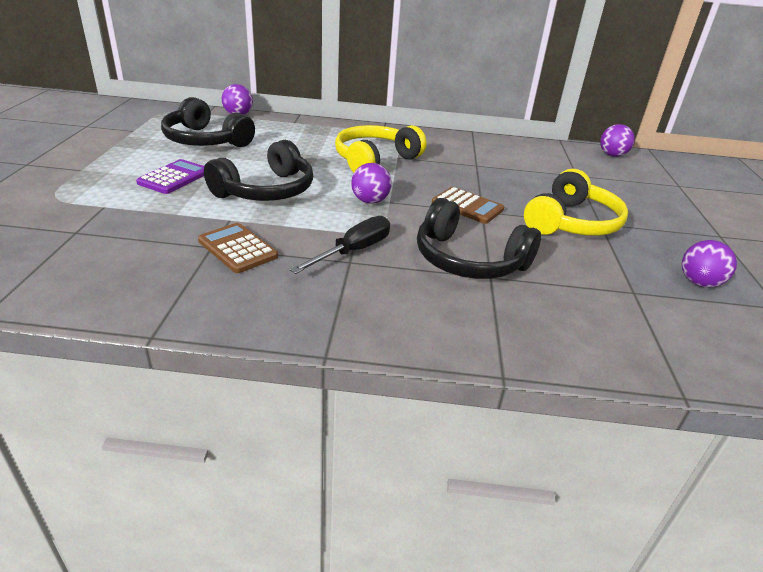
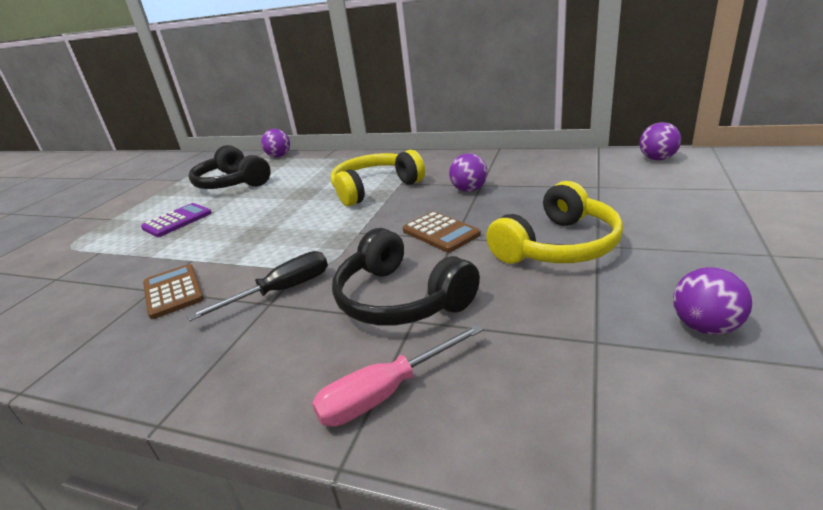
camera: 20 degrees right, 5 degrees down
black headphones [204,140,313,201] -> none
purple ball [351,163,392,204] -> purple ball moved to [449,153,488,192]
none -> pink screwdriver [312,324,483,427]

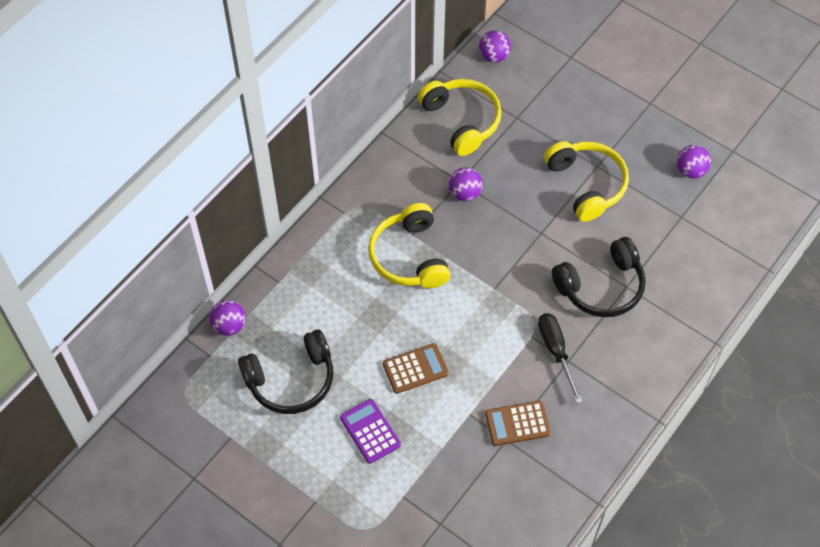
camera: 75 degrees left, 30 degrees up
pink screwdriver [312,324,483,427] -> none
brown calculator [403,211,481,252] -> brown calculator moved to [383,343,449,394]
none -> yellow headphones [418,79,502,156]

